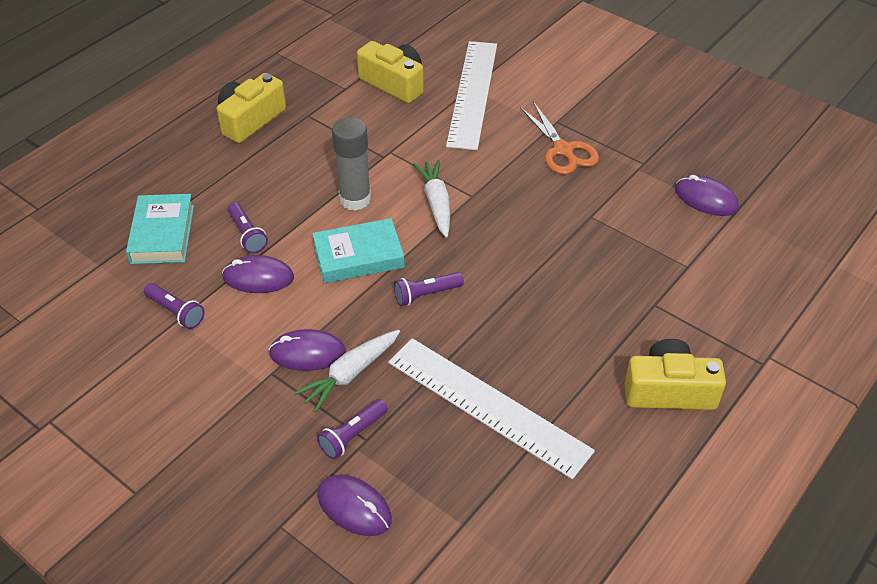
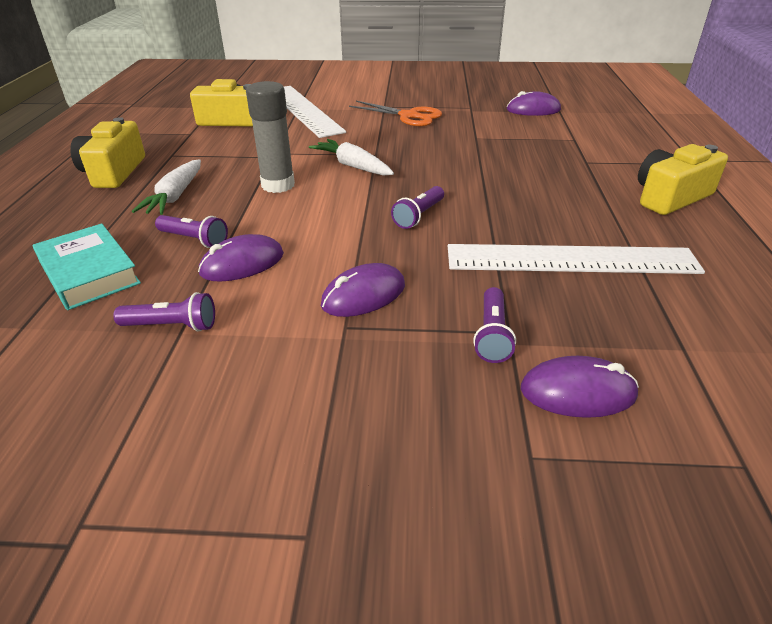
camera: 35 degrees left, 10 degrees down
white carrot [294,330,400,412] -> white carrot moved to [132,159,201,215]
turquoise book [312,218,405,283] -> none

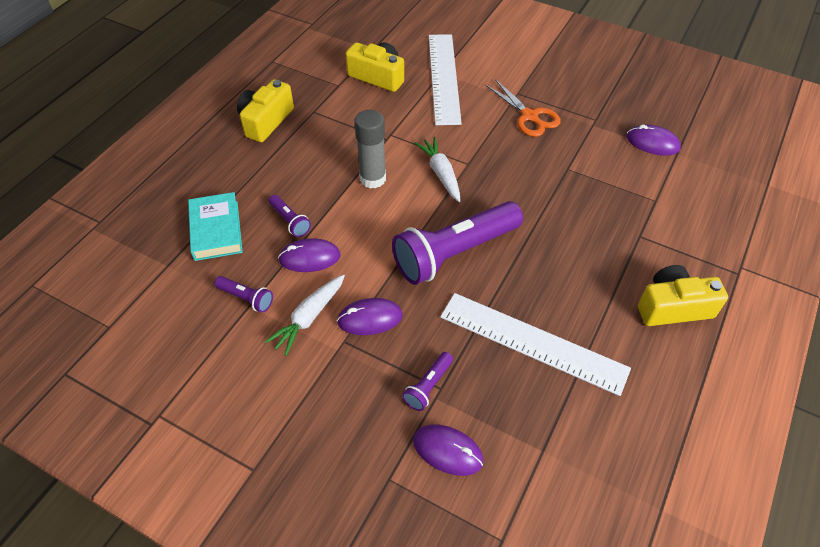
camera: 25 degrees right, 15 degrees up
white carrot [132,159,201,215] -> white carrot moved to [265,274,345,356]
purple flashlight [391,186,444,229] -> purple flashlight [392,201,523,285], size x2.32

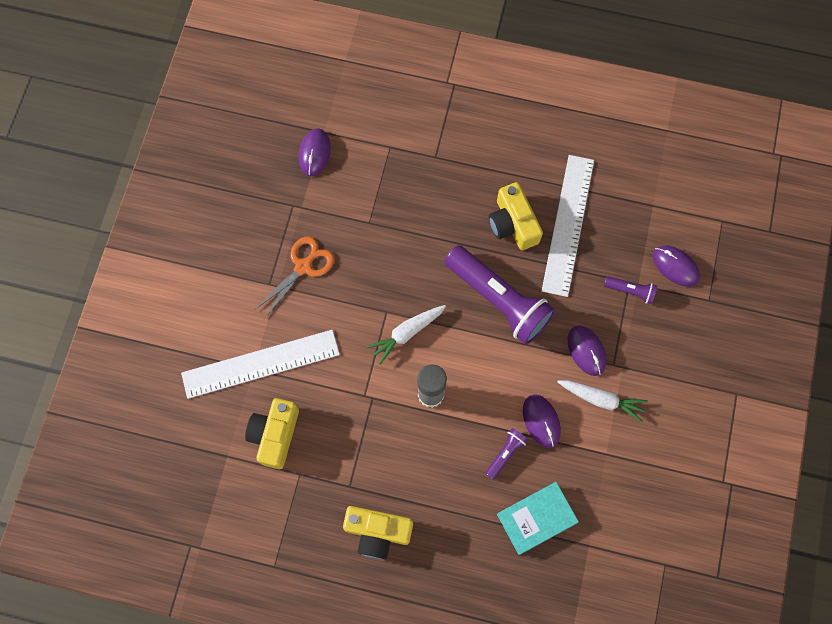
camera: 105 degrees left, 20 degrees up
purple flashlight [215,276,273,313] -> none
purple mouse [413,424,484,476] -> purple mouse turned 60 degrees counterclockwise [653,245,700,287]
yellow camera [638,265,728,326] -> yellow camera moved to [489,182,543,250]

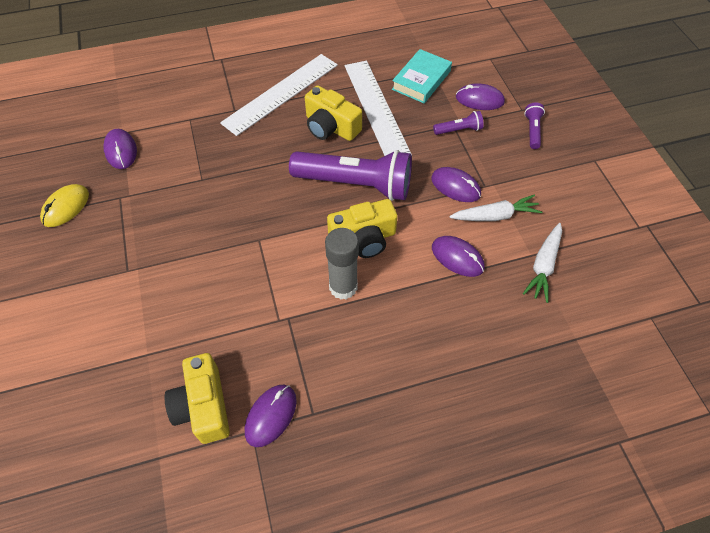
camera: 30 degrees left, 15 degrees down
white ruler [181,330,340,399] -> white ruler moved to [220,54,338,136]
orange scissors [256,236,334,318] -> none
yellow camera [343,506,413,559] -> yellow camera moved to [327,199,398,258]
white carrot [367,305,446,364] -> white carrot moved to [523,223,562,303]
purple flashlight [485,428,528,480] -> purple flashlight moved to [524,103,545,149]
turquoise book [497,482,579,555] -> turquoise book moved to [392,49,452,103]
none -> yellow mouse [40,184,89,227]
none -> purple mouse [245,385,297,447]

